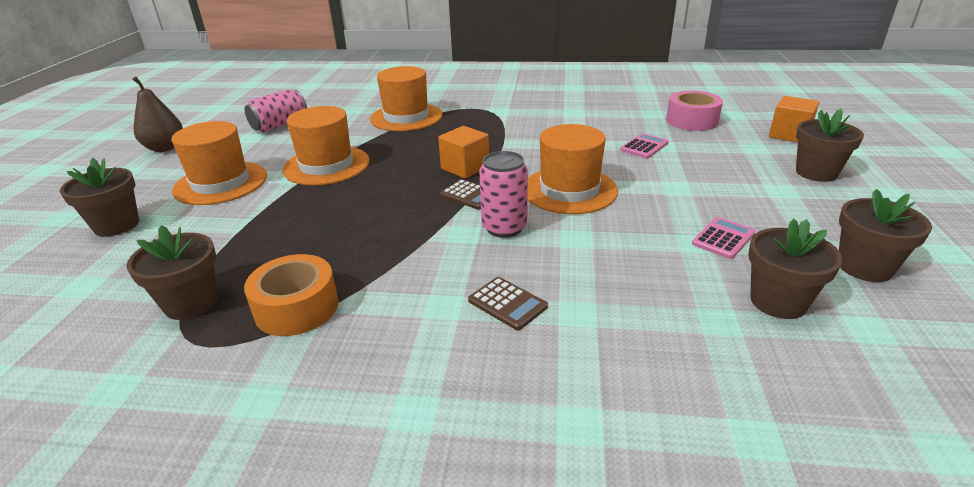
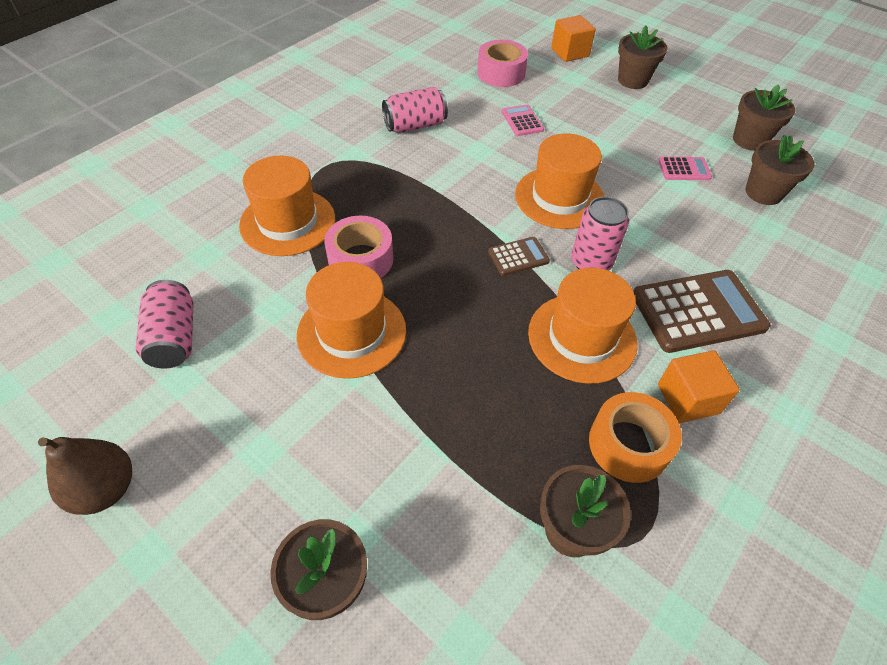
camera: 60 degrees left, 20 degrees up
orange hat [172,121,267,205] -> orange hat moved to [528,268,637,384]
orange cube [438,126,489,179] -> orange cube moved to [658,350,740,423]
brown calculator [468,277,548,330] -> brown calculator [633,270,771,353], size x2.01
pink calculator [692,217,755,259] -> pink calculator turned 105 degrees clockwise [658,156,712,180]
none -> pink tape [324,216,393,278]
none -> pink can [382,87,448,133]

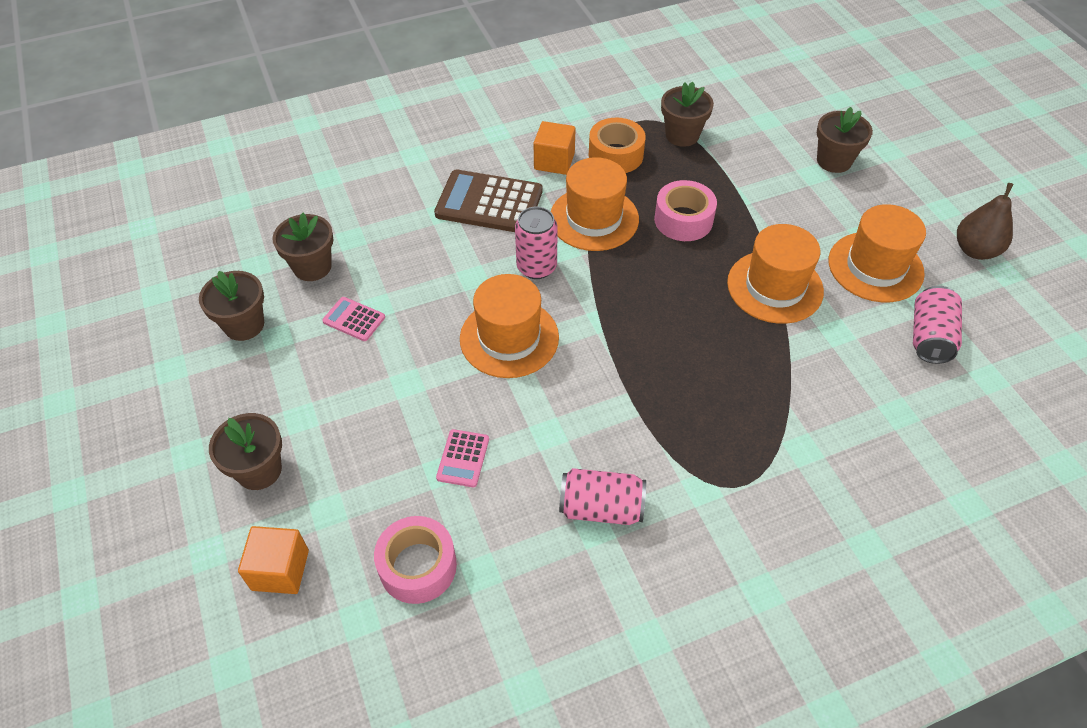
camera: 150 degrees left, 0 degrees up
orange hat [239,155,335,256] -> orange hat moved to [829,204,926,302]
pink tape [324,216,393,278] -> pink tape moved to [654,180,717,241]
brown calculator [488,237,550,276] -> none

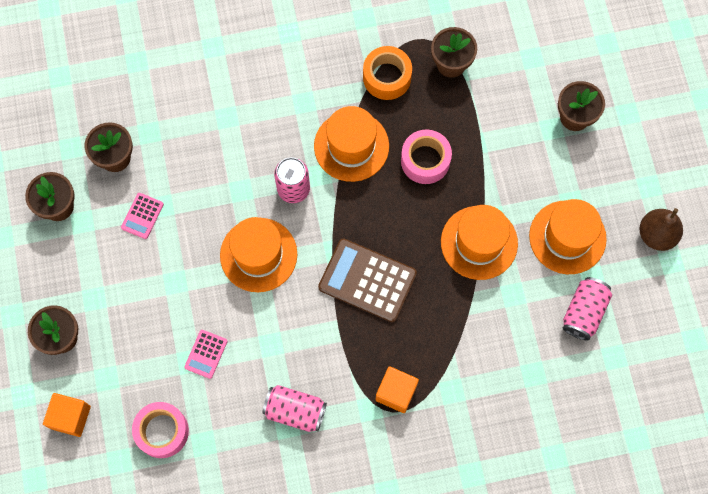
camera: 10 degrees right, 20 degrees up
pink calculator [322,297,385,341] -> pink calculator turned 105 degrees counterclockwise [121,193,164,239]
brown calculator [434,169,543,232] -> brown calculator moved to [318,238,417,322]
orange cube [534,121,576,175] -> orange cube moved to [375,366,419,413]

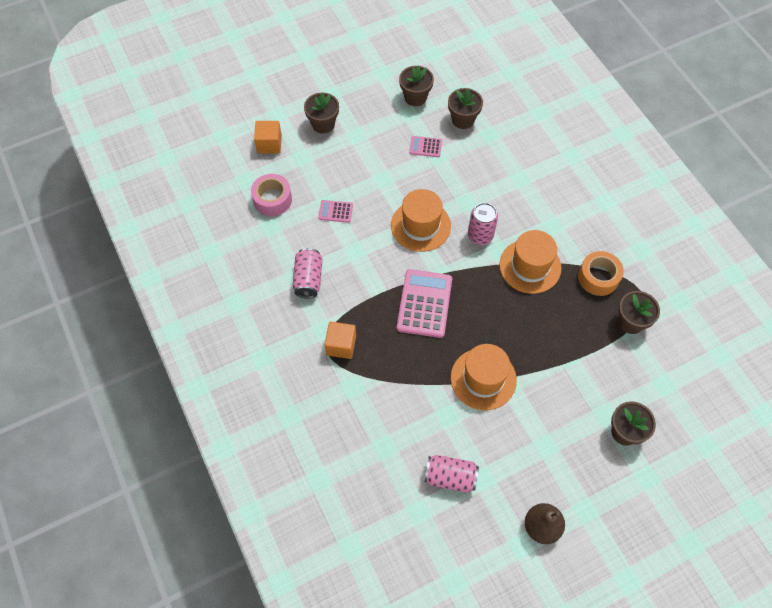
camera: 75 degrees right, 10 degrees down
brown calculator [318,238,417,322] -> pink calculator [397,269,452,338]
pink tape [401,130,452,184] -> none
orange hat [529,199,607,274] -> none

